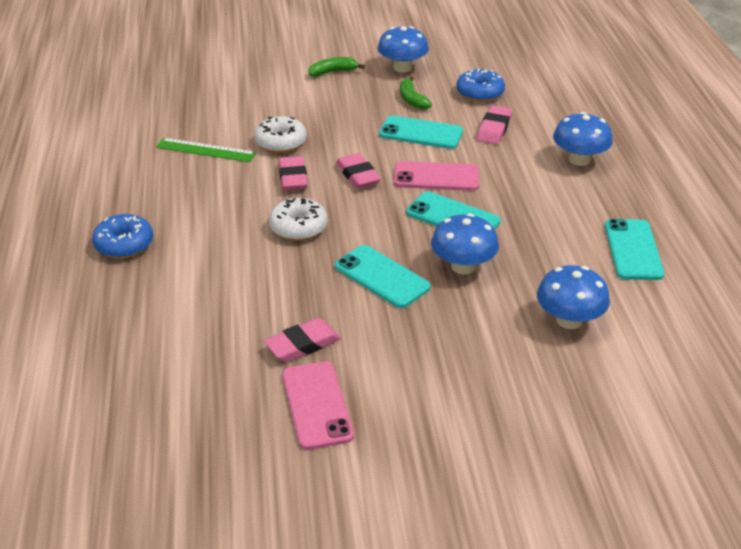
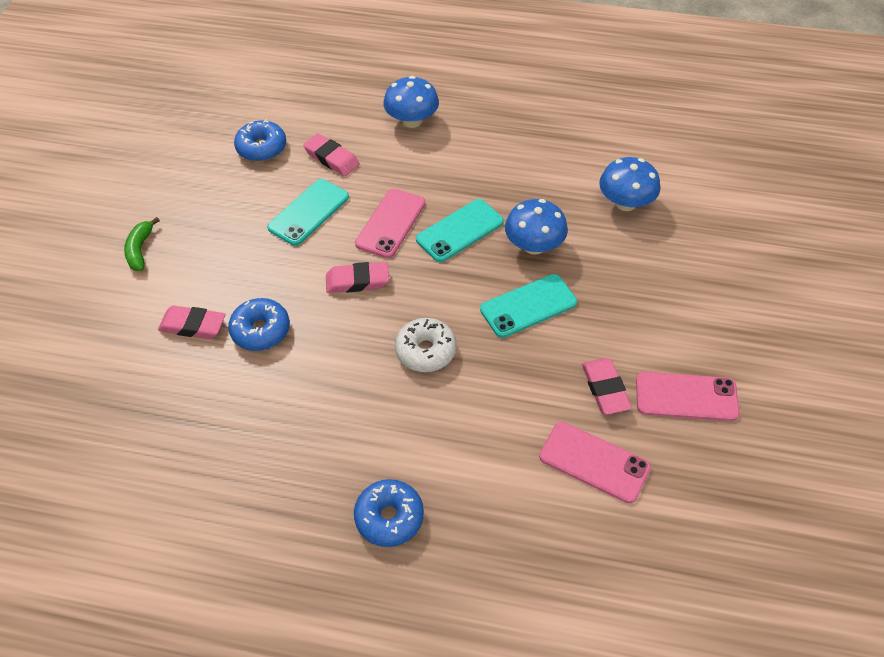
camera: 70 degrees left, 15 degrees up
green ruler [156,138,256,162] -> none
white donut [254,116,307,153] -> blue donut [228,298,290,351]
pink eraser [279,156,308,190] -> pink eraser moved to [158,306,226,339]
blue mushroom [378,26,429,73] -> none
green banana [400,76,432,110] -> none
turquoise phone [605,219,664,280] -> none
none -> pink phone [539,422,651,503]

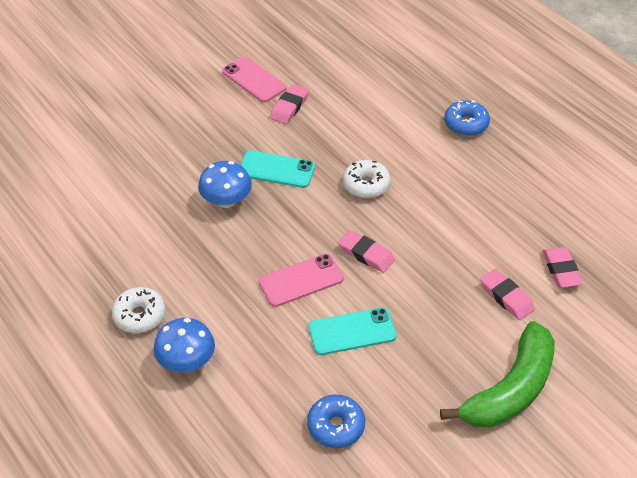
camera: 140 degrees left, 5 degrees down
green banana [124,217,160,271] -> green banana [440,321,555,428], size x2.26
blue donut [228,298,290,351] -> none
pink eraser [303,134,360,176] -> pink eraser moved to [543,247,583,288]
turquoise phone [416,199,504,262] -> none
pink phone [539,422,651,503] -> none
blue mushroom [599,157,660,211] -> none
none -> white donut [112,287,166,333]

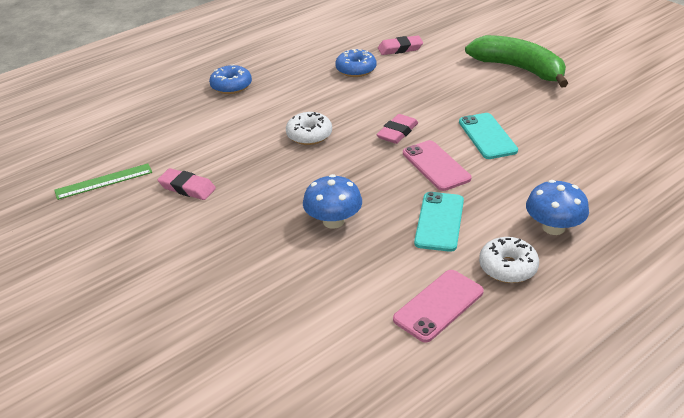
camera: 90 degrees left, 10 degrees down
pink phone [222,57,286,102] -> pink phone moved to [393,270,484,342]
turquoise phone [241,150,315,188] -> turquoise phone moved to [414,192,464,252]
blue donut [307,395,365,448] -> blue donut moved to [335,49,376,77]
pink eraser [480,269,535,320] -> none
none -> green ruler [54,164,152,200]

